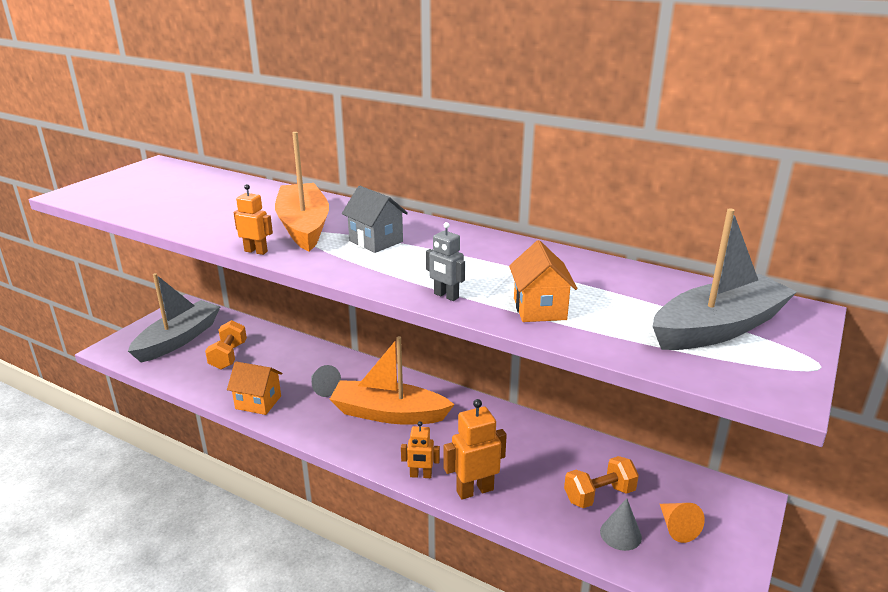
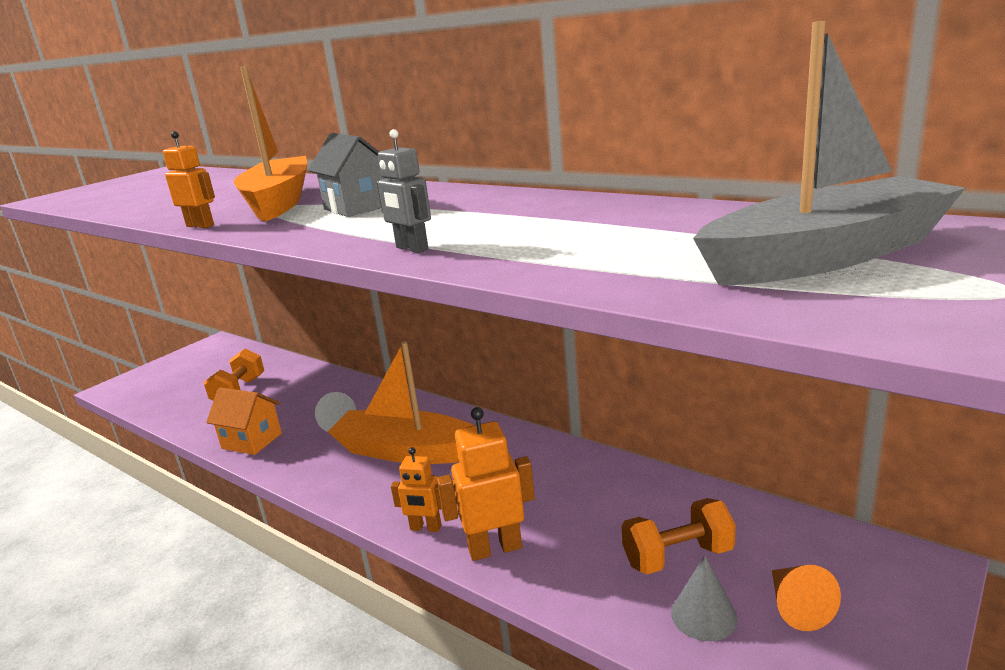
camera: 10 degrees right, 5 degrees down
grey boat [128,273,221,363] -> none
orange house [509,240,577,322] -> none

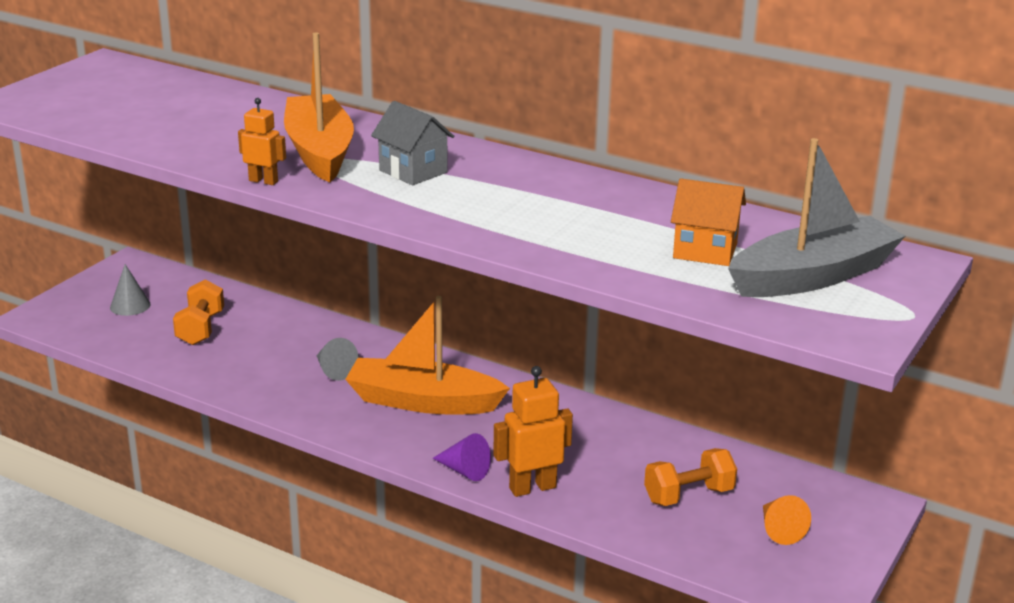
camera: 10 degrees left, 5 degrees up
orange house [206,387,282,455] -> orange house moved to [671,178,746,266]
grey robot [377,129,431,253] -> none
orange robot [391,447,442,532] -> purple cone [432,433,491,481]
grey cone [671,555,737,641] -> grey cone moved to [110,264,151,316]

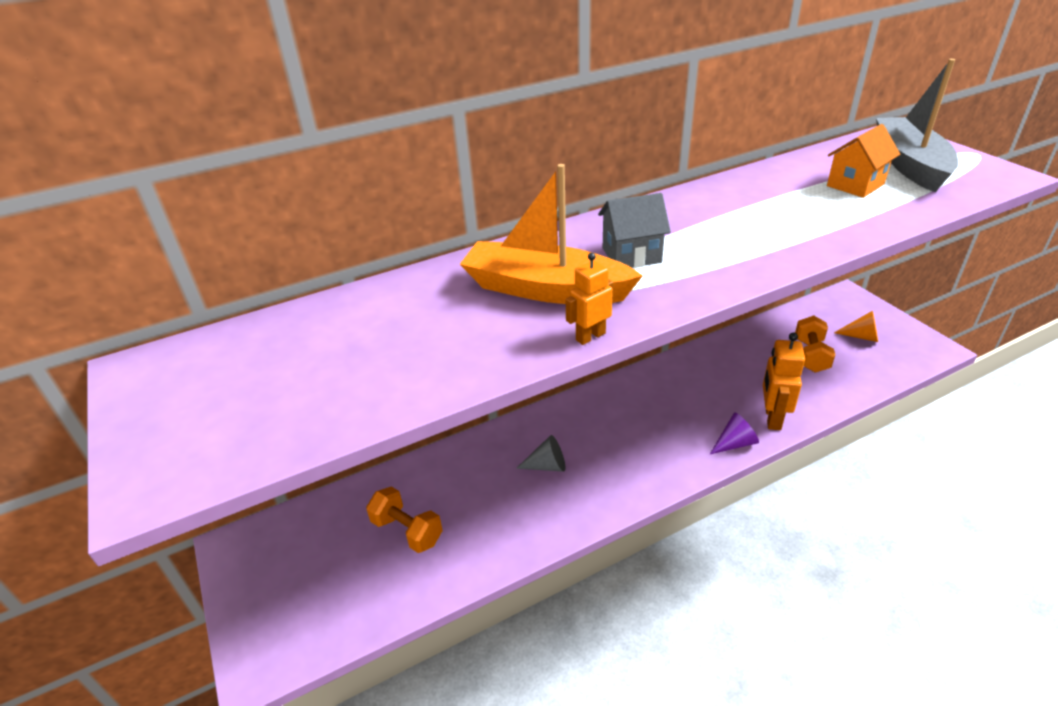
camera: 55 degrees left, 10 degrees up
grey cone [110,264,151,316] -> none
orange boat [345,296,510,415] -> none

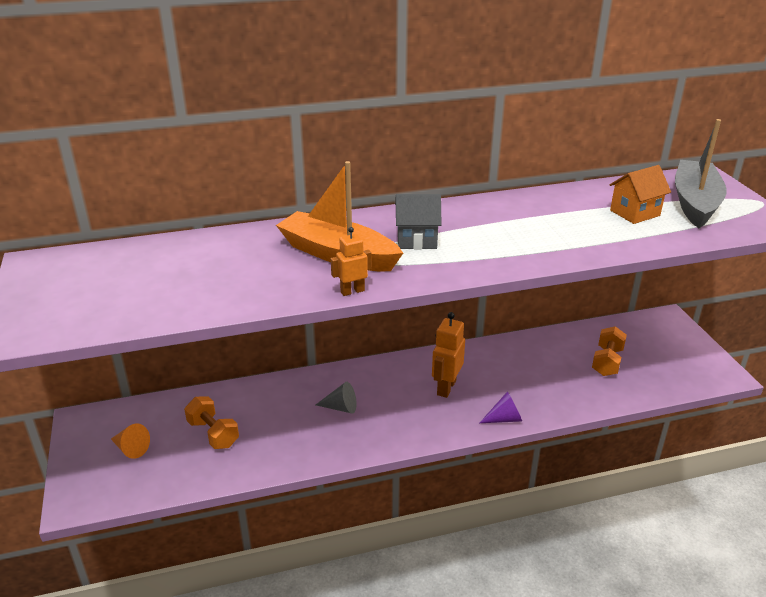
camera: 10 degrees right, 5 degrees down
orange robot [763,333,805,430] -> orange robot moved to [432,312,465,398]
orange cone [834,311,878,342] -> orange cone moved to [111,424,150,459]

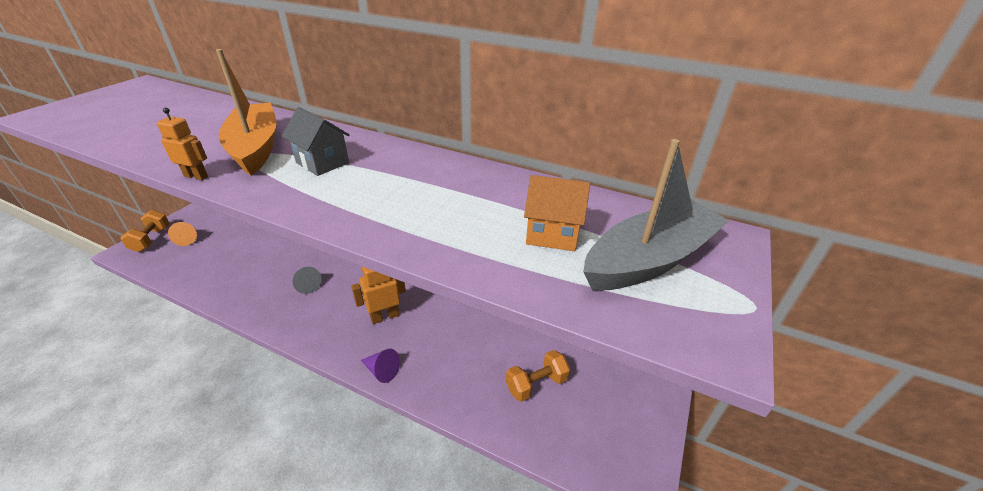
camera: 40 degrees right, 5 degrees up
orange dumbbell [184,397,239,449] -> orange dumbbell moved to [121,210,170,252]

